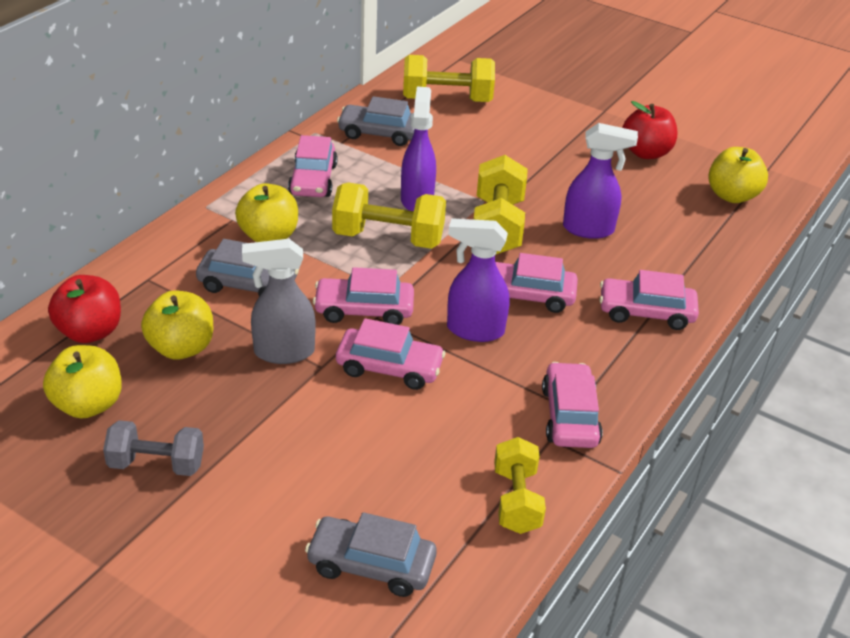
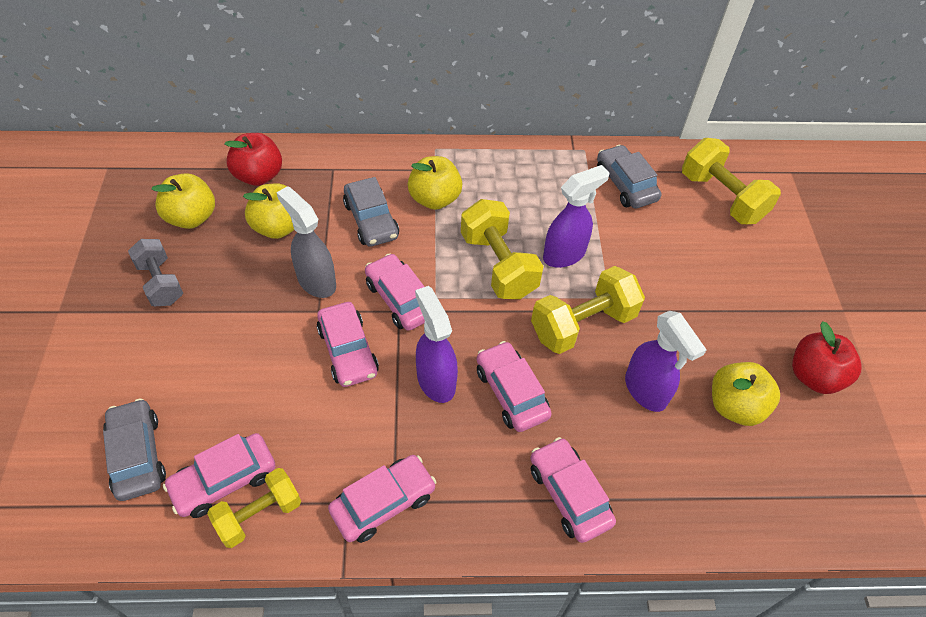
camera: 55 degrees right, 15 degrees up
pink car [288,135,338,197] -> pink car moved to [163,433,276,518]
yellow apple [708,147,768,203] -> yellow apple moved to [712,362,780,426]

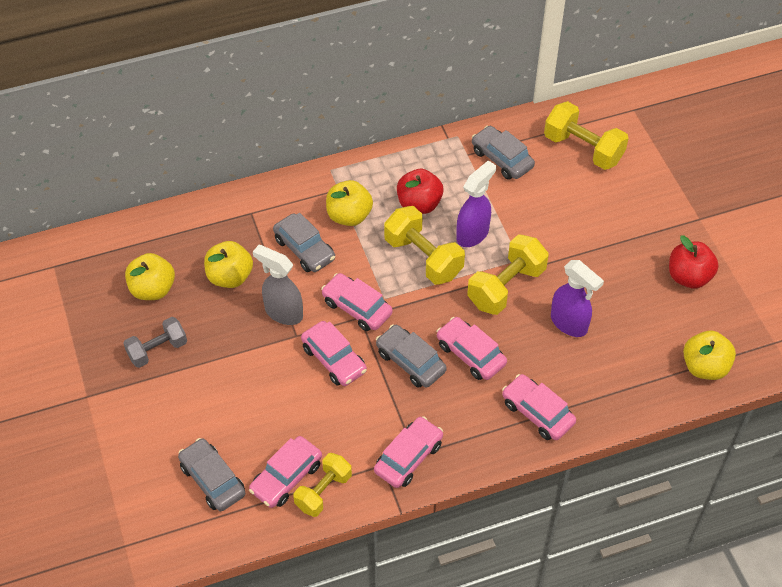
camera: 15 degrees left, 0 degrees up
grey dumbbell [128,239,183,306] -> grey dumbbell turned 75 degrees counterclockwise [123,317,187,368]
red apple [225,133,282,186] -> red apple moved to [397,169,443,214]
purple spray bottle [415,286,458,403] -> grey car [376,324,447,388]
yellow apple [712,362,780,426] -> yellow apple moved to [683,331,736,380]

